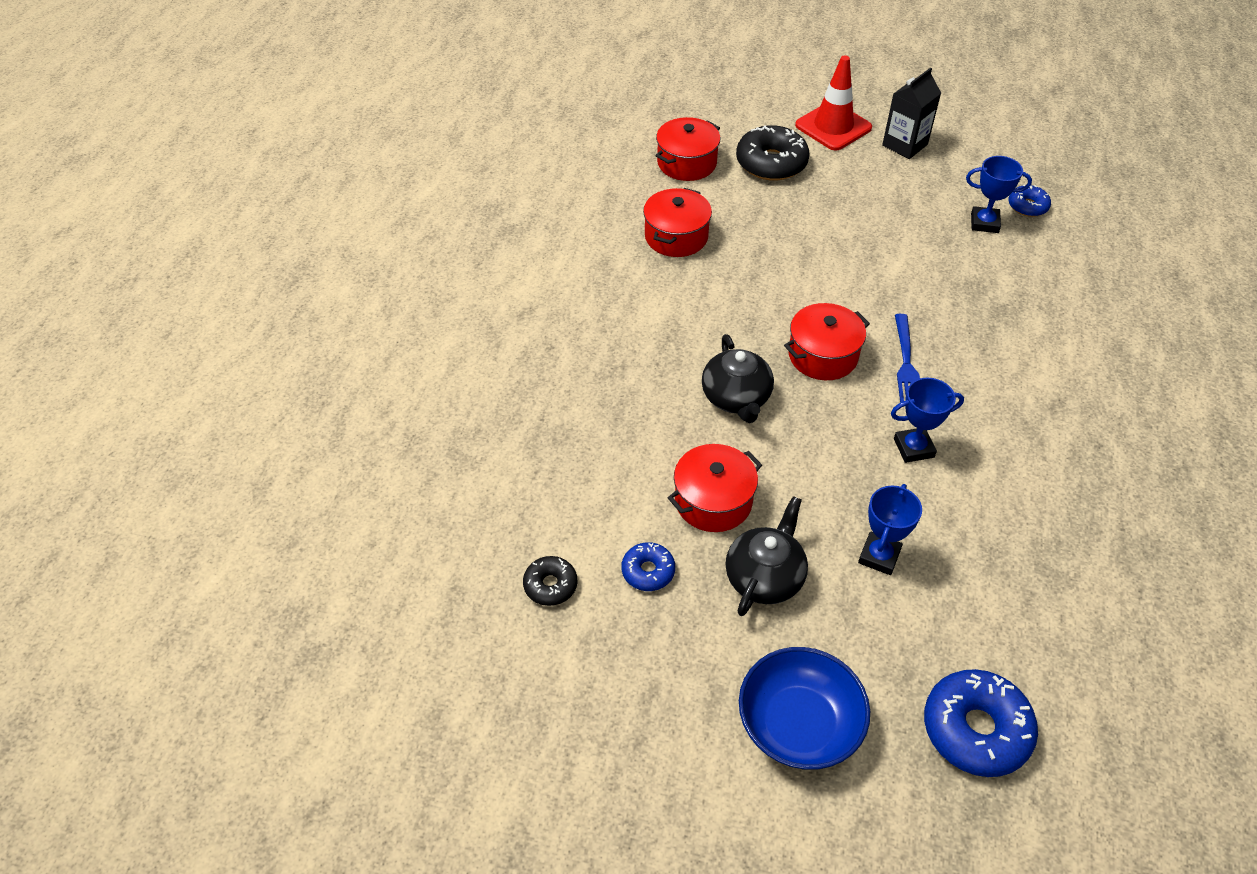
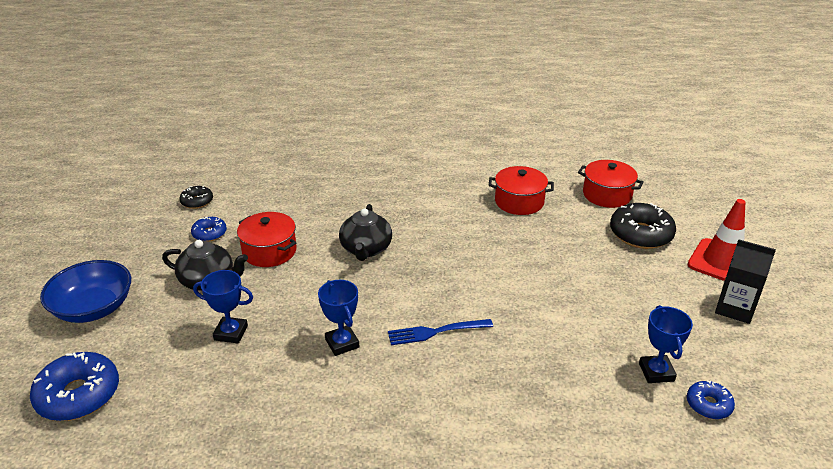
camera: 75 degrees right, 15 degrees down
black teapot [702,334,774,423] -> black teapot turned 60 degrees counterclockwise [339,204,392,261]
red pot [784,303,870,380] -> none

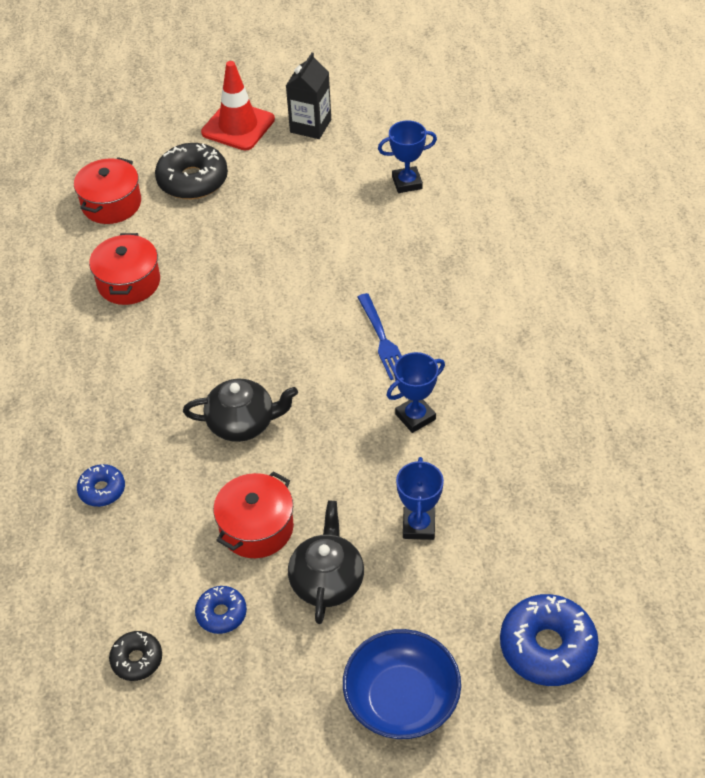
camera: 95 degrees left, 15 degrees up
blue donut [687,381,735,419] -> blue donut moved to [77,464,125,507]

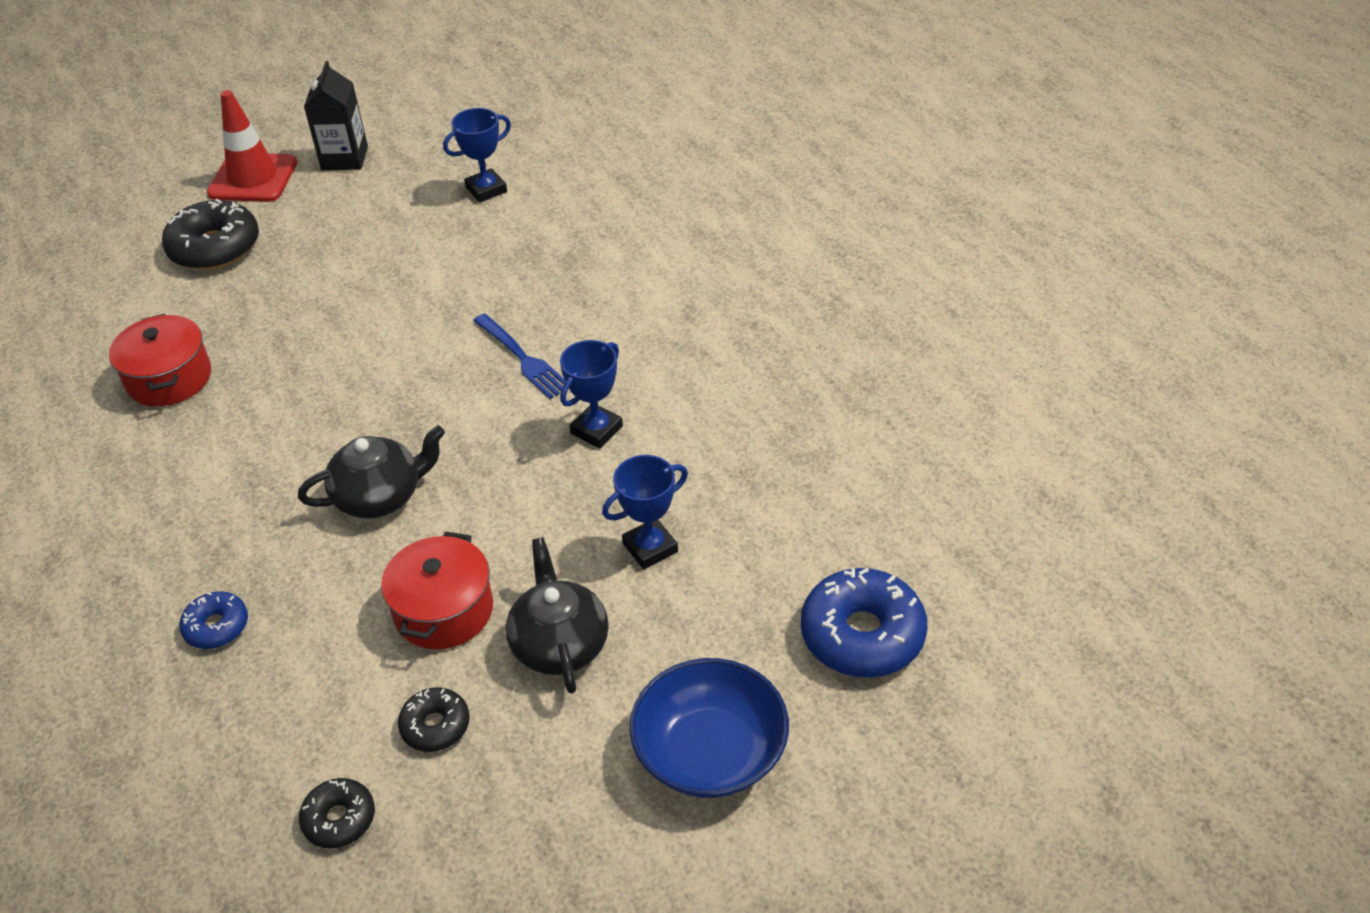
camera: 20 degrees left, 5 degrees down
red pot [74,157,141,224] -> none
blue donut [195,586,247,634] -> black donut [398,687,470,752]
blue trophy [396,457,444,540] -> blue trophy turned 75 degrees clockwise [602,455,688,569]

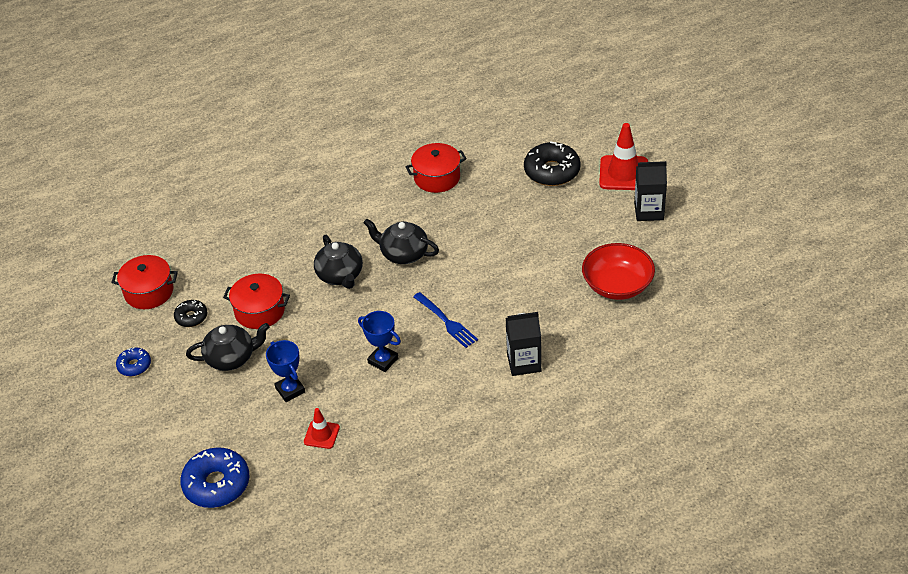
camera: 90 degrees right, 0 degrees up
blue donut [179,591,248,649] -> blue donut moved to [116,348,151,376]
black donut [299,778,375,849] -> red pot [111,255,178,309]
blue trophy [443,108,511,202] -> red bowl [582,243,655,300]
blue fork [473,313,569,399] -> blue fork turned 90 degrees counterclockwise [413,292,478,348]
blue bowl [629,658,789,798] -> none
none -> red traffic cone [304,408,340,449]
none -> black teapot [363,219,439,264]
none -> black carton [506,312,541,376]

